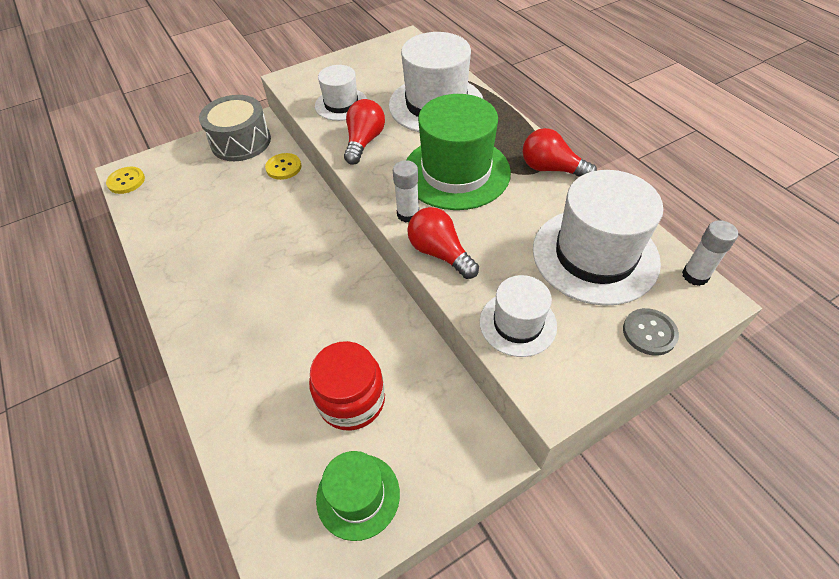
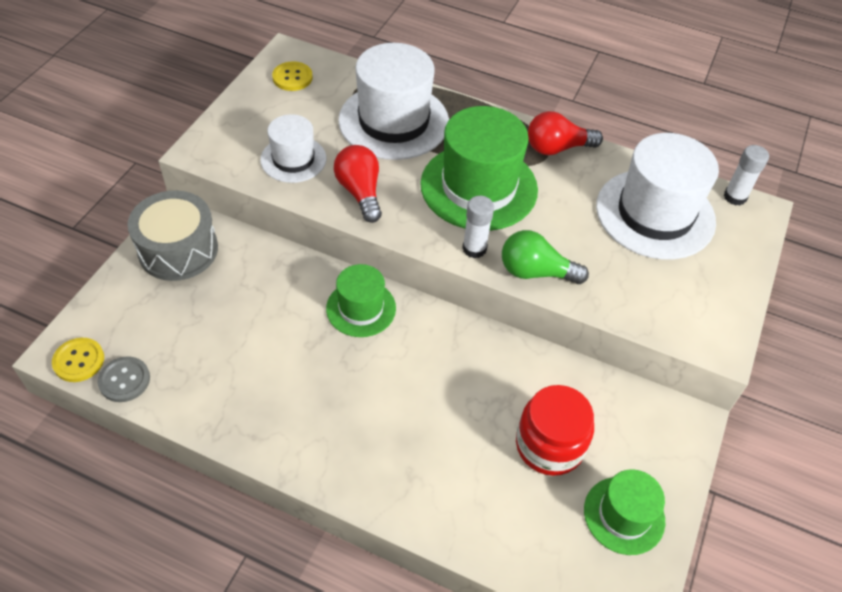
camera: 40 degrees left, 0 degrees up
yellow button [265,153,302,180] -> yellow button moved to [272,61,313,91]
red light bulb [407,207,479,279] -> green light bulb [502,230,589,284]
white hat [480,275,557,357] -> none
grey button [623,308,679,356] -> grey button moved to [97,356,150,402]
none -> green hat [326,264,396,337]

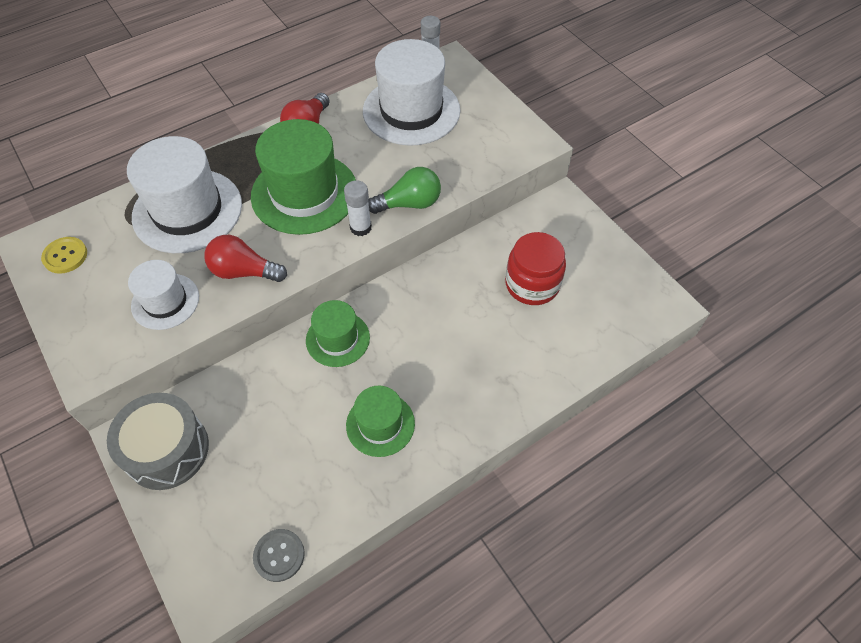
camera: 55 degrees left, 5 degrees up
yellow button [52,338,104,382] -> none
green light bulb [502,230,589,284] -> green light bulb turned 150 degrees counterclockwise [368,167,441,214]
green hat [584,469,665,555] -> green hat moved to [346,386,415,457]

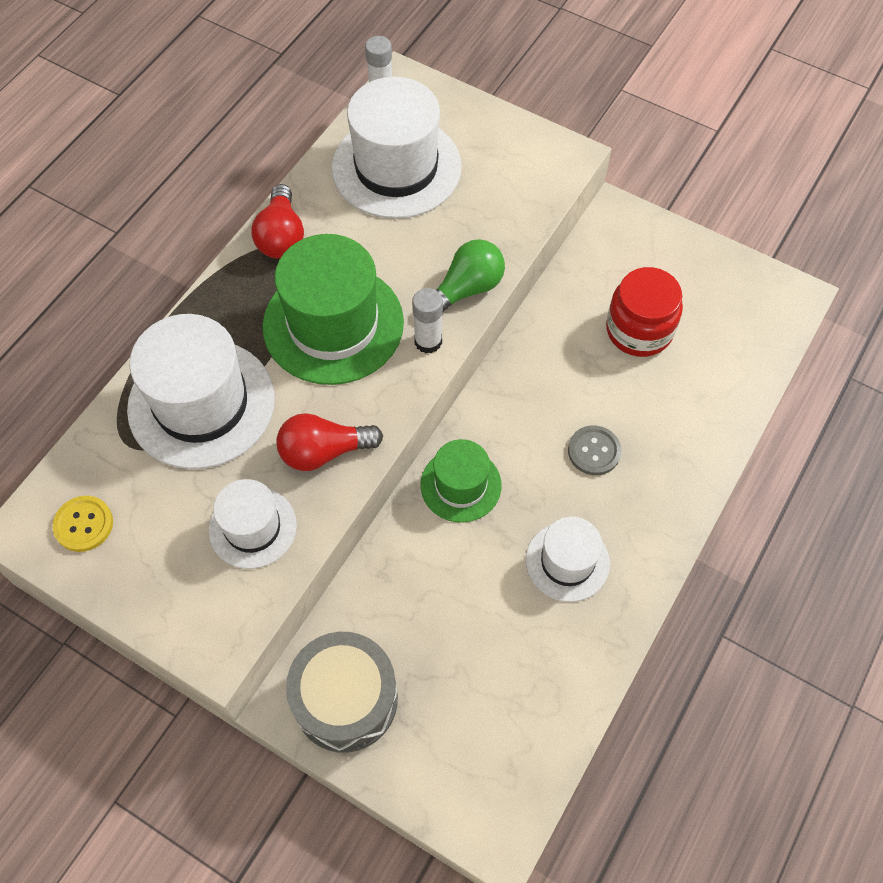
camera: 25 degrees left, 5 degrees up
grey button [253,529,305,582] -> grey button moved to [568,425,622,475]
green hat [346,386,415,457] -> white hat [526,517,610,602]

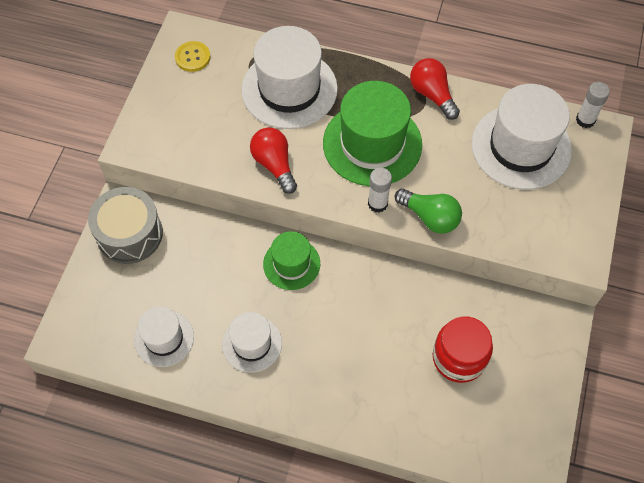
camera: 75 degrees right, 0 degrees up
white hat [208,479,297,569] -> white hat moved to [134,307,194,367]
red light bulb [251,184,304,259] -> red light bulb turned 75 degrees clockwise [410,58,460,120]
grey button [568,425,622,475] -> none

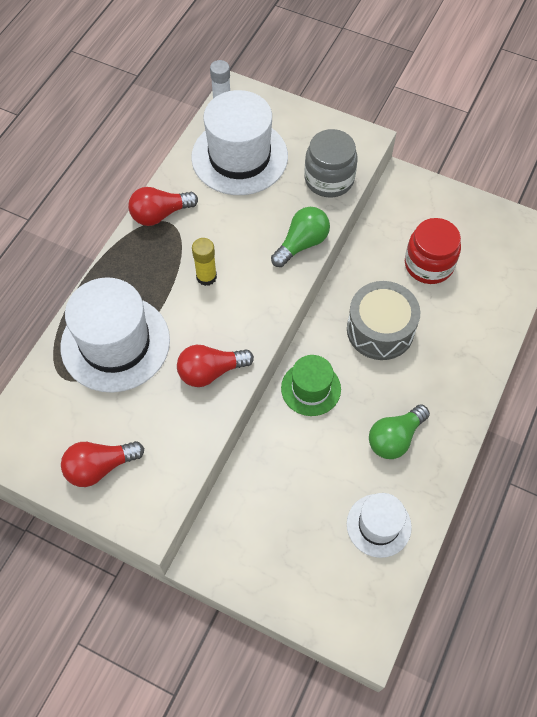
camera: 80 degrees left, 0 degrees up
grey drum [88,187,163,264] -> grey drum moved to [347,281,420,360]
yellow button [175,41,210,72] -> none
white hat [222,312,282,373] -> green light bulb [369,404,430,459]
green hat [323,81,422,186] -> yellow glue stick [192,238,217,286]
white glue stick [368,168,392,213] -> none
none -> red light bulb [61,441,144,487]
none -> grey jar [304,129,358,198]

